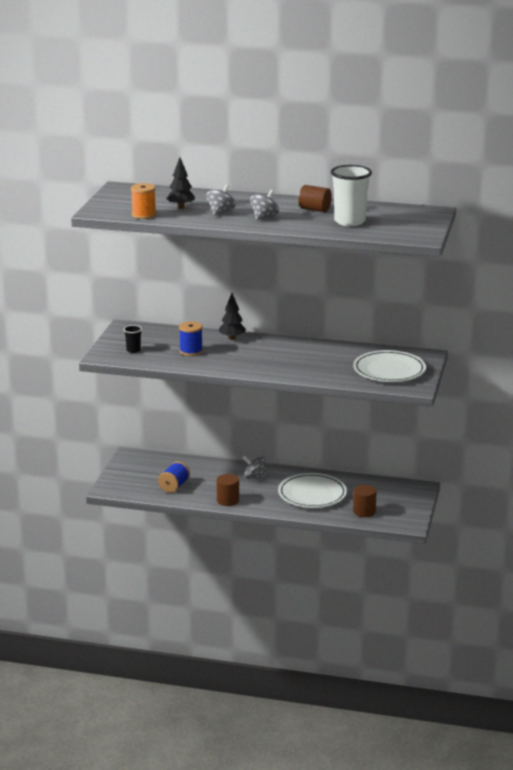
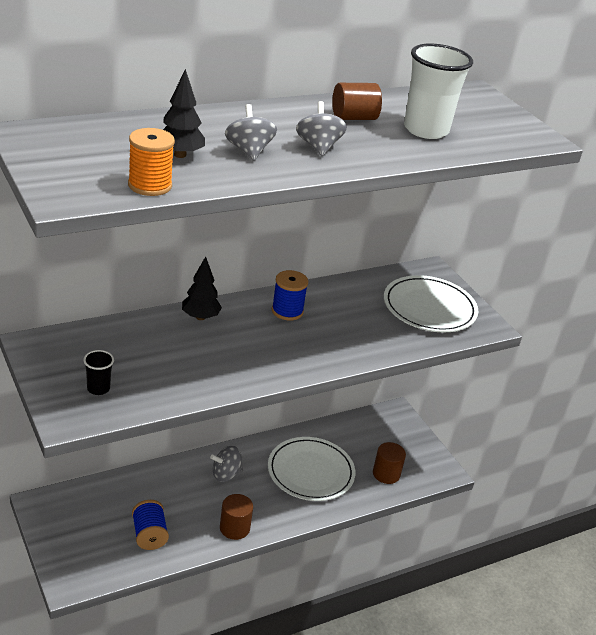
camera: 45 degrees left, 10 degrees up
blue spool [179,321,203,356] -> blue spool moved to [272,270,308,321]

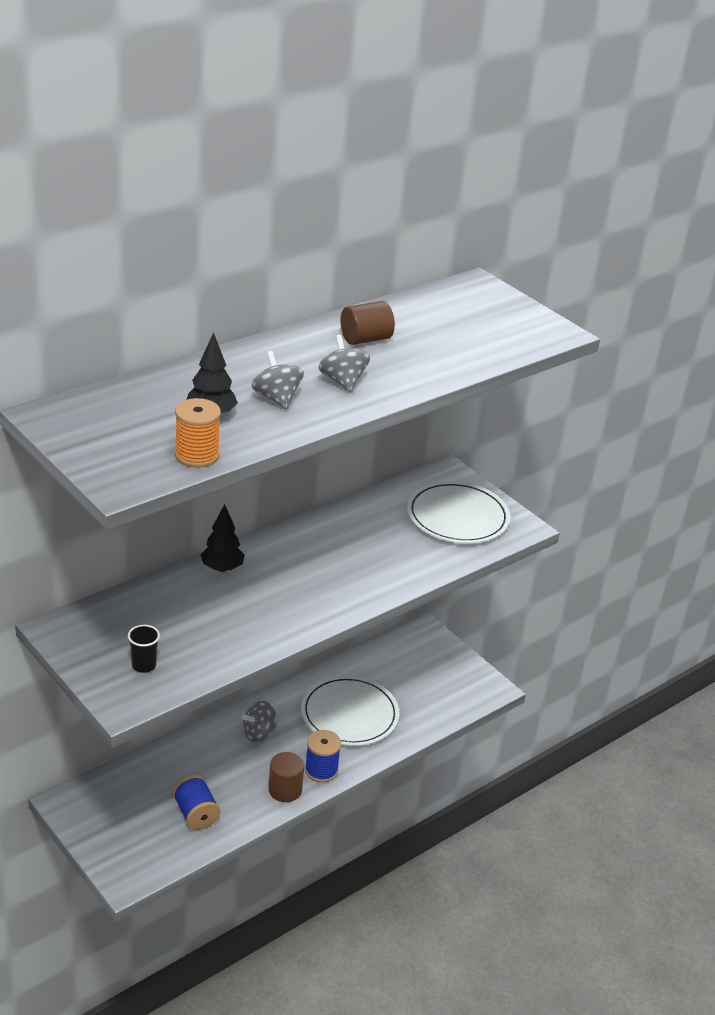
camera: 10 degrees left, 0 degrees up
blue spool [272,270,308,321] -> blue spool moved to [305,730,341,783]
brown cylinder [373,442,406,484] -> none
white cup [404,44,473,139] -> none

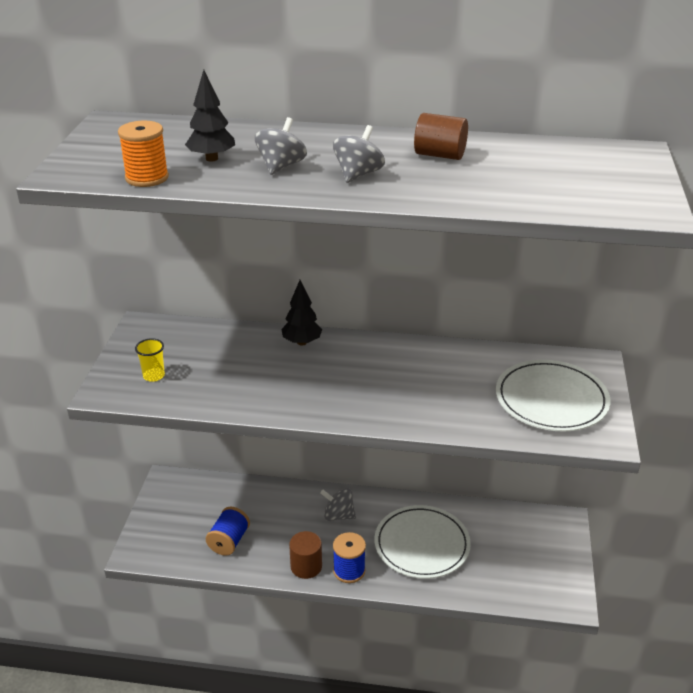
camera: 50 degrees right, 0 degrees up
black cup [128,625,160,673] -> yellow cup [135,338,165,382]

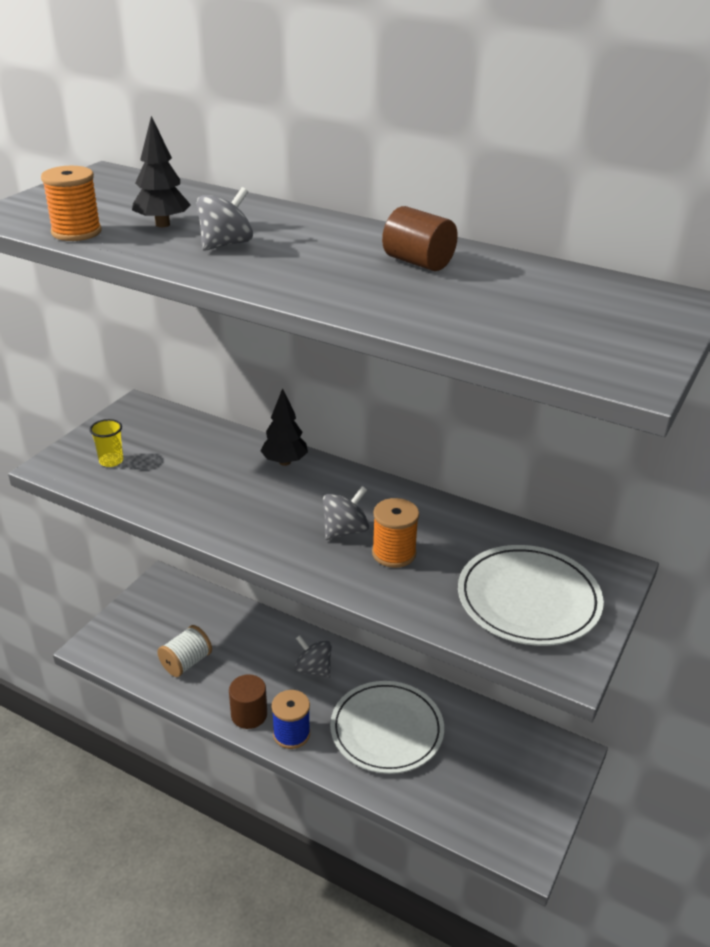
camera: 20 degrees right, 0 degrees up
blue spool [206,507,250,556] -> white spool [157,625,212,677]
grey spinning top [333,125,385,183] -> grey spinning top moved to [323,486,369,540]
none -> orange spool [372,498,419,568]

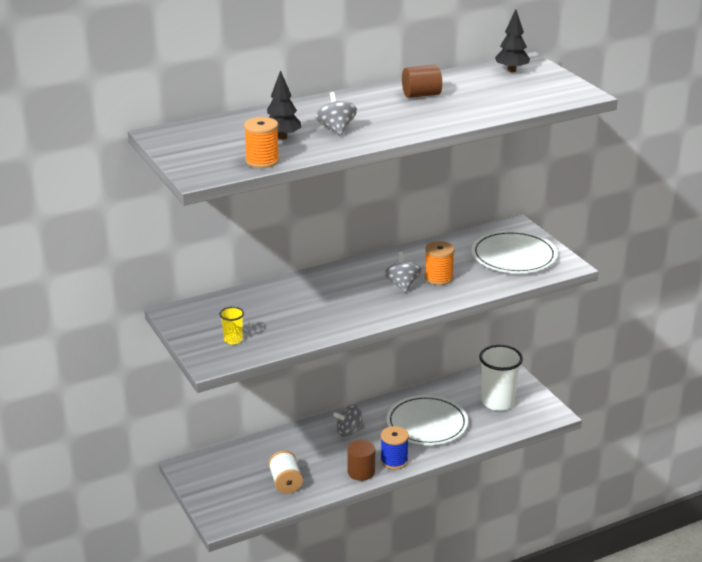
camera: 55 degrees left, 5 degrees down
black tree [261,388,308,466] -> black tree moved to [495,9,530,72]
none -> white cup [479,345,523,411]

